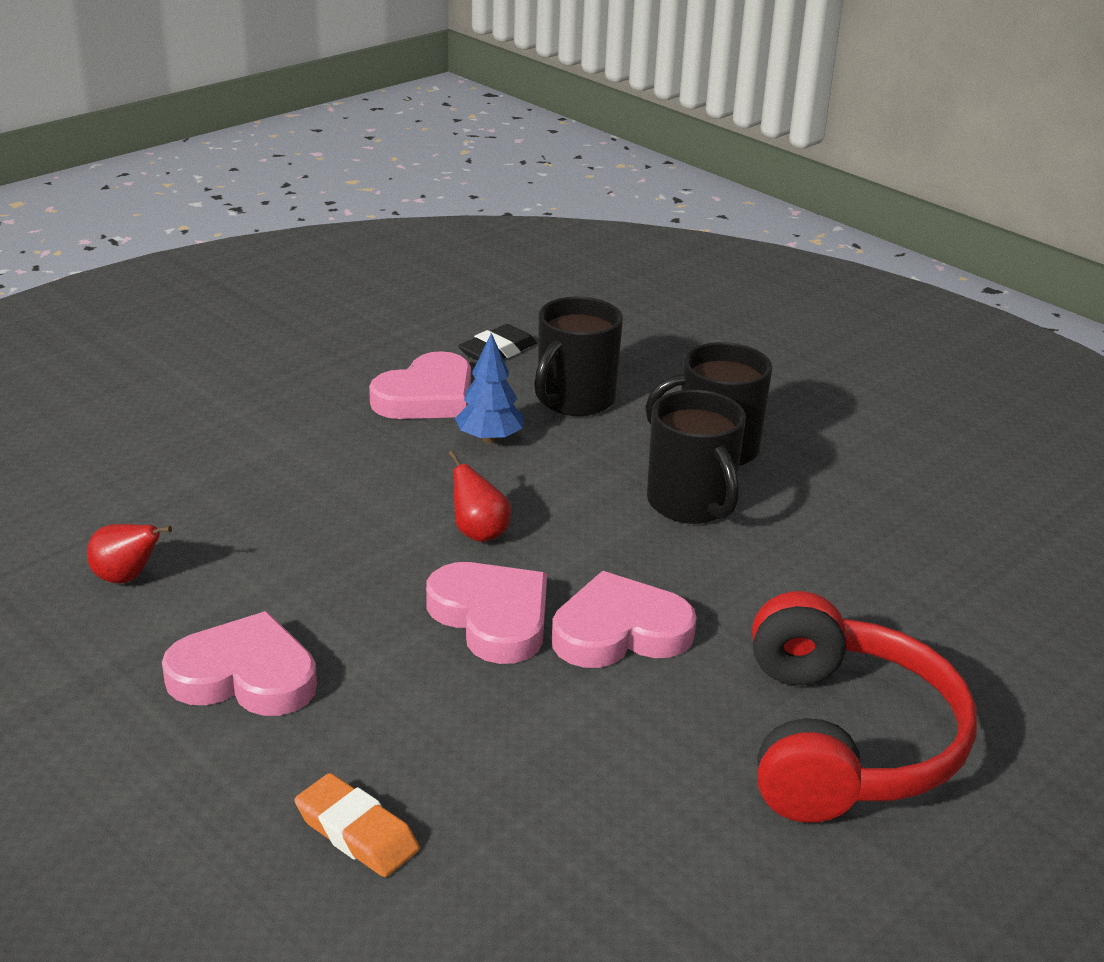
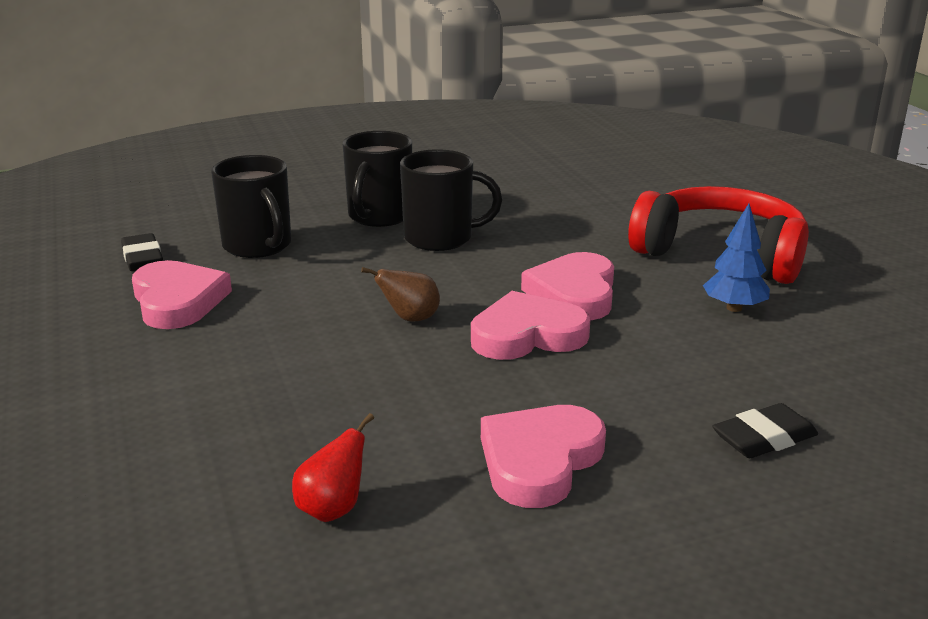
camera: 65 degrees left, 5 degrees down
orange eraser [295,773,419,877] -> black eraser [712,403,818,458]
red pear [448,450,511,542] -> brown pear [361,267,440,322]
blue tree [455,333,524,443] -> blue tree moved to [703,204,770,312]

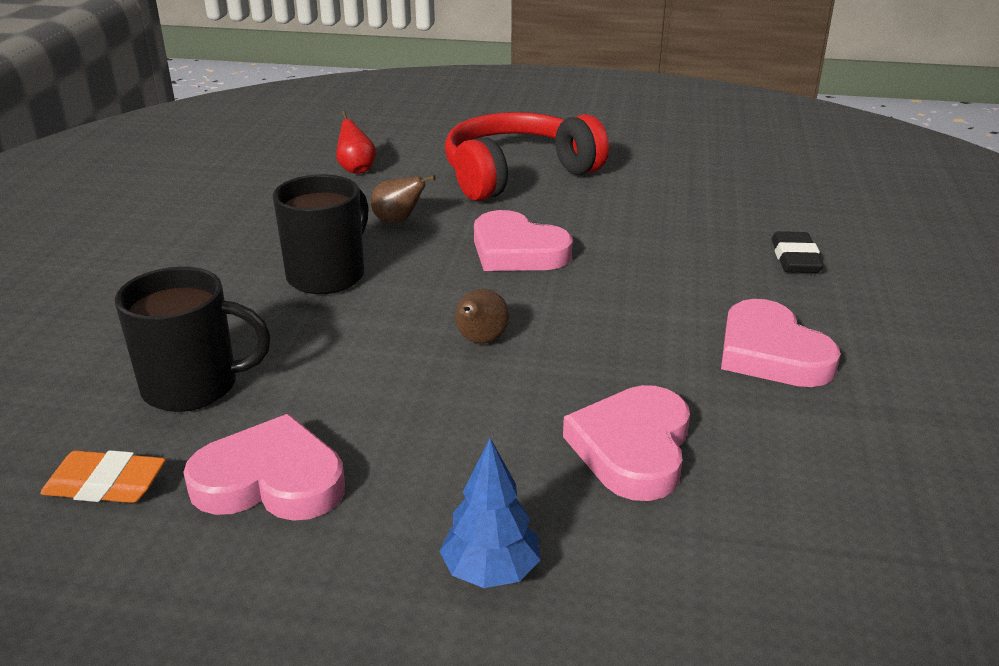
camera: 60 degrees left, 5 degrees up
black eraser [121,233,163,271] -> orange eraser [40,450,166,503]
red pear [292,413,374,522] -> red pear moved to [336,111,376,174]
black mug [343,131,412,227] -> none
pink heart [471,291,591,360] -> pink heart moved to [563,385,690,501]
blue tree [703,204,770,312] -> blue tree moved to [439,438,540,588]
none -> brown pear [371,175,436,223]

